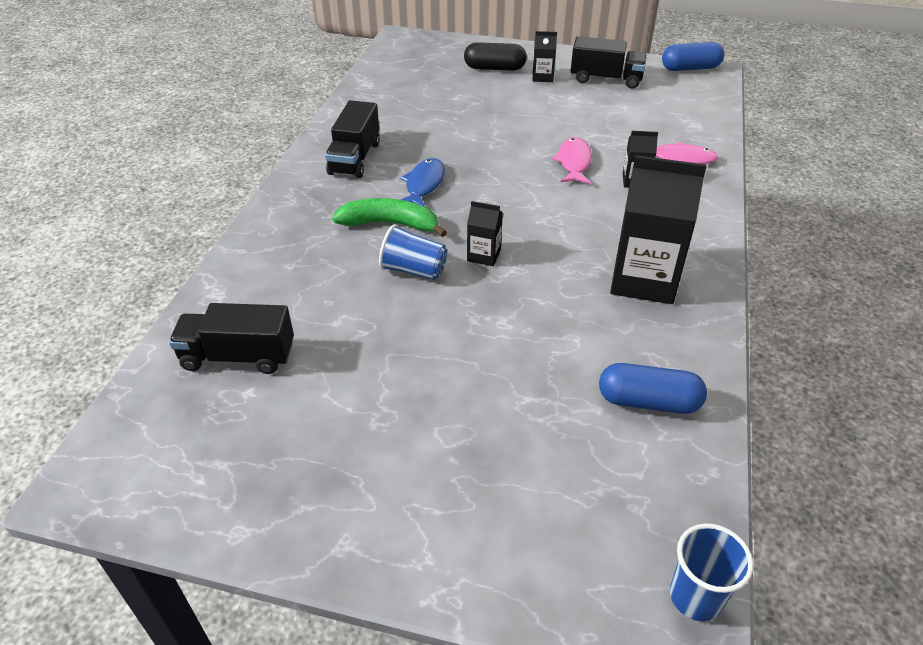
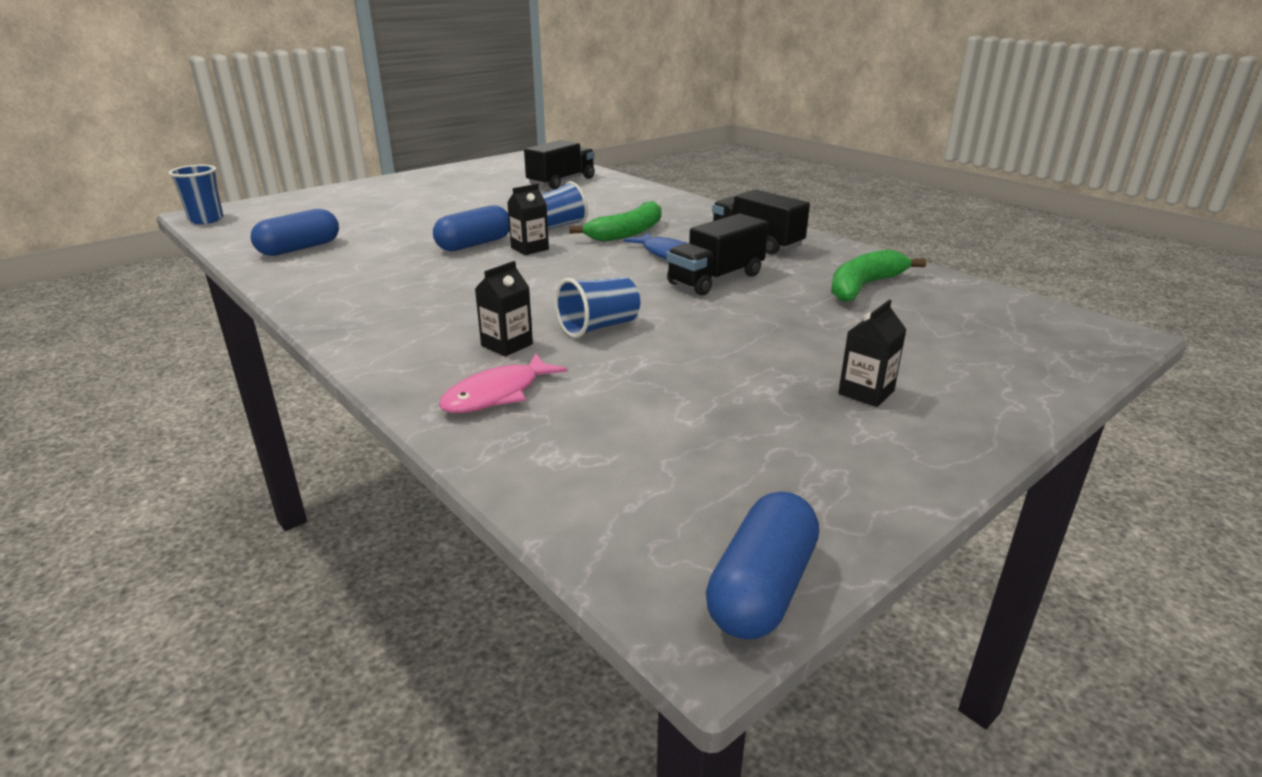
camera: 125 degrees right, 15 degrees down
black capsule [464,42,527,71] -> none
pink fish [552,137,592,184] -> blue cup [555,277,640,338]
black truck [571,36,647,89] -> black truck moved to [667,213,768,295]
black carton [610,155,707,304] -> none
none -> blue capsule [433,205,510,251]
none -> green banana [831,249,926,302]

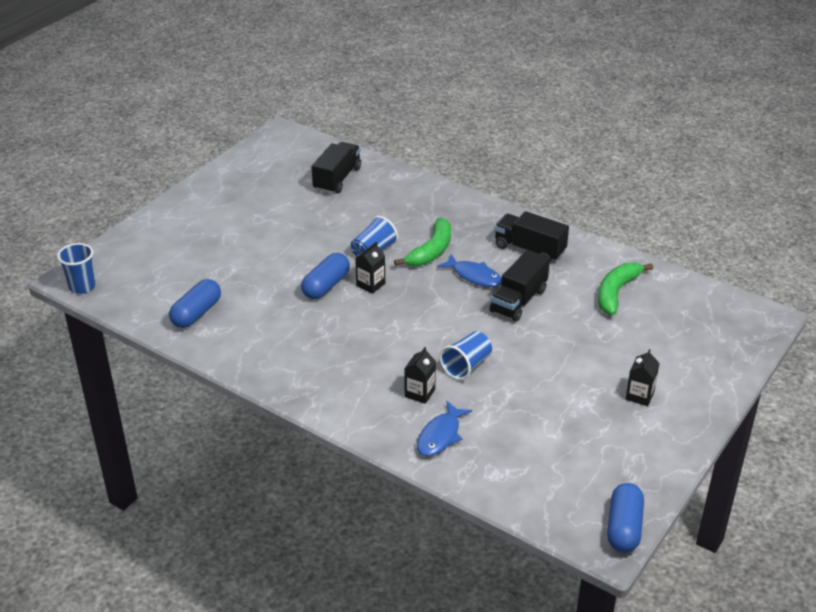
camera: 15 degrees left, 10 degrees up
pink fish [439,354,567,413] -> blue fish [417,401,472,457]

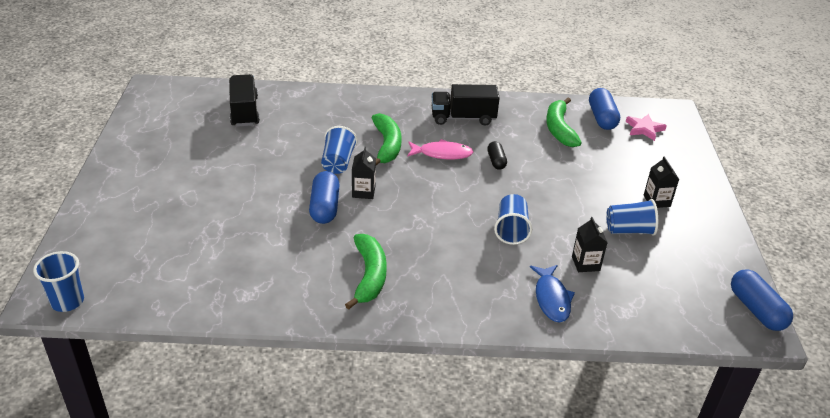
camera: 35 degrees left, 0 degrees up
blue capsule [169,279,221,328] -> blue capsule moved to [589,88,620,130]
black carton [404,347,436,404] -> black carton moved to [572,217,608,272]
blue fish [437,254,502,287] -> pink fish [407,139,473,159]
black truck [489,250,550,322] -> black capsule [487,141,507,170]
none -> green banana [345,234,387,310]
none -> blue cup [606,199,658,236]
none -> pink star [626,114,667,141]

